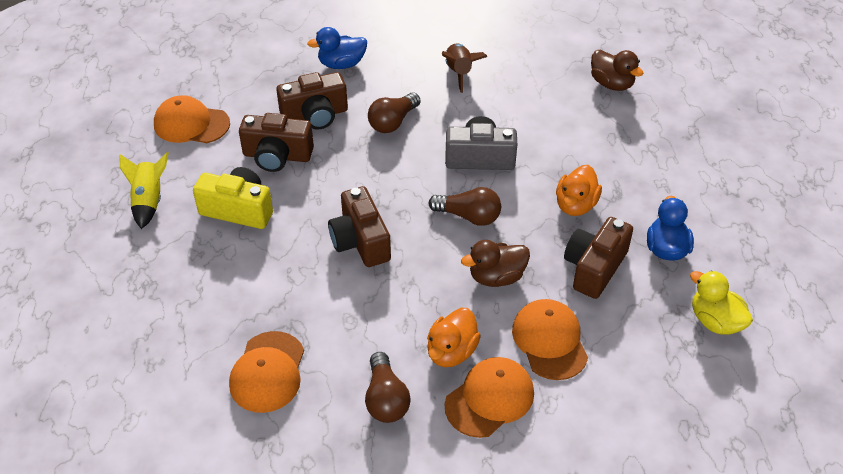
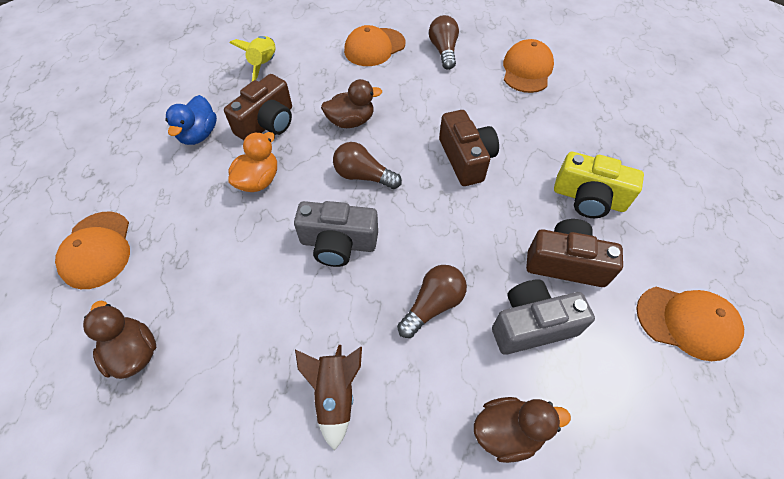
camera: 175 degrees left, 10 degrees up
yellow rocket [120,152,169,229] -> yellow rocket moved to [229,36,276,81]
brown camera [276,72,348,130] -> grey camera [492,279,595,355]
blue duck [308,27,367,69] -> brown duck [474,397,571,463]
orange duck [427,308,481,367] -> none
orange cap [512,299,588,380] -> orange cap moved to [55,212,130,289]
yellow duck [690,270,753,335] -> none

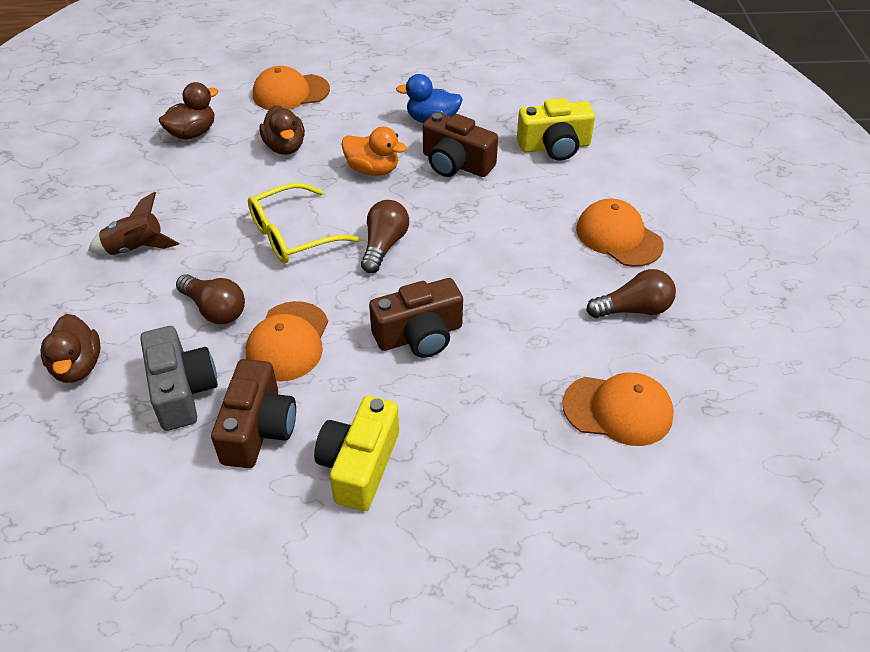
camera: 85 degrees right, 10 degrees down
yellow rocket [229,36,276,81] -> yellow camera [517,98,595,161]
grey camera [294,201,378,267] -> yellow glasses [248,183,360,263]
brown duck [321,79,382,128] -> brown duck moved to [259,105,305,155]
orange cap [636,287,744,361] -> orange cap moved to [246,301,328,382]

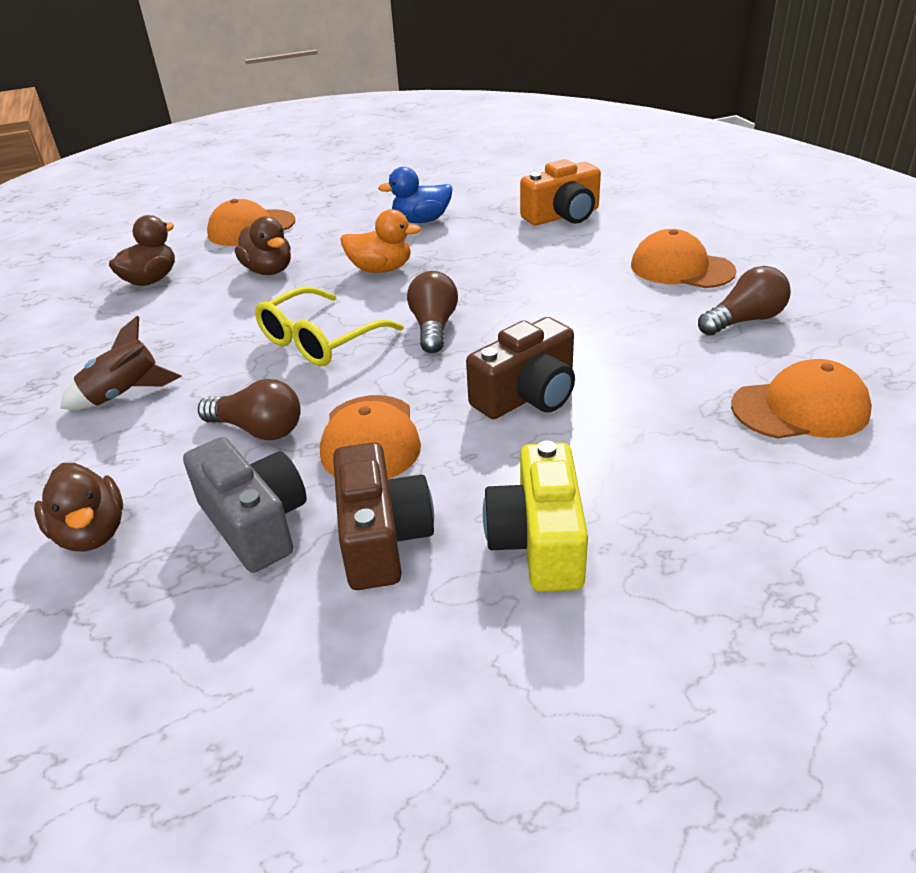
camera: 15 degrees left, 10 degrees down
brown camera [423,112,498,177] -> none
yellow camera [517,98,595,161] -> orange camera [520,159,601,225]

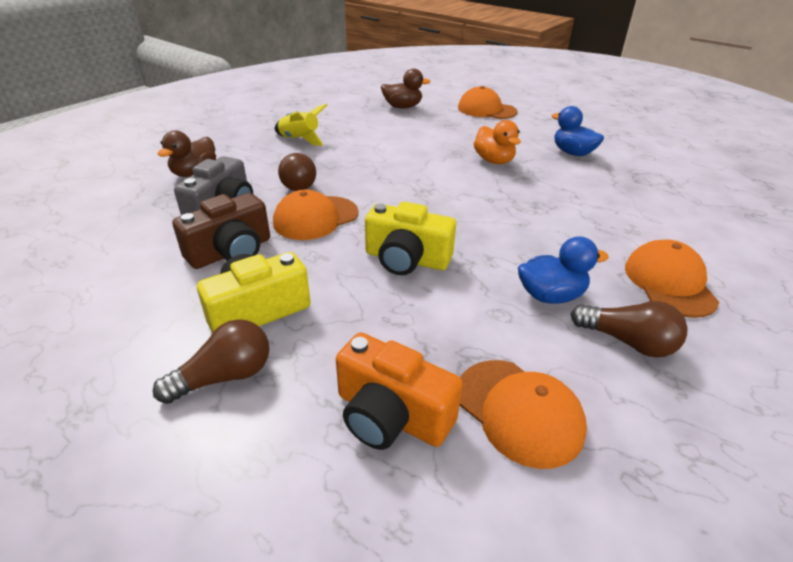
camera: 55 degrees right, 0 degrees up
brown rocket [60,315,182,410] -> yellow rocket [275,104,327,146]
brown duck [235,216,291,275] -> none
yellow glasses [255,287,404,366] -> none
brown light bulb [407,271,458,353] -> brown light bulb moved to [153,319,269,404]
brown camera [466,317,575,419] -> yellow camera [365,202,456,275]
orange camera [520,159,601,225] -> orange camera moved to [336,332,463,450]
none -> blue duck [518,236,609,304]

